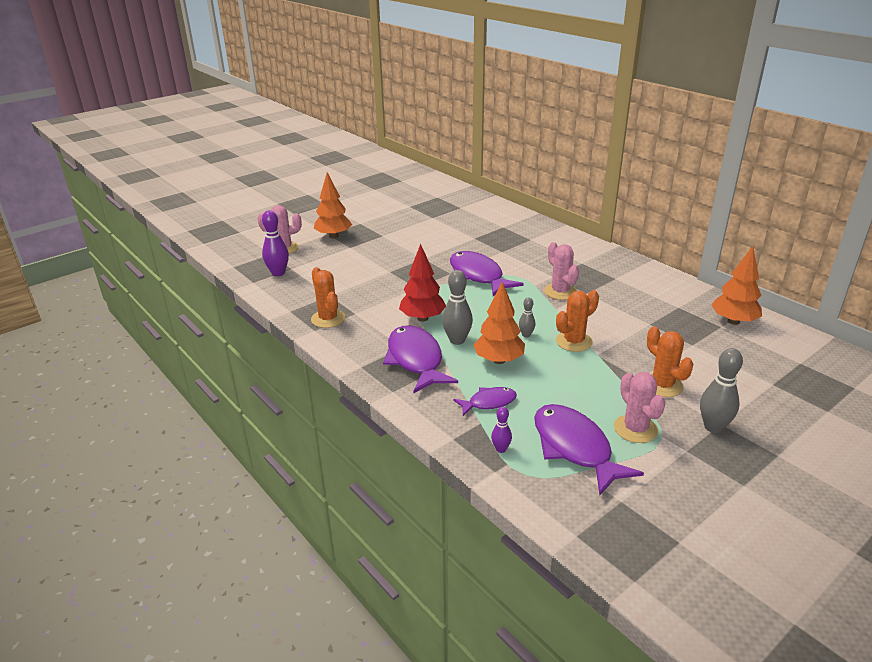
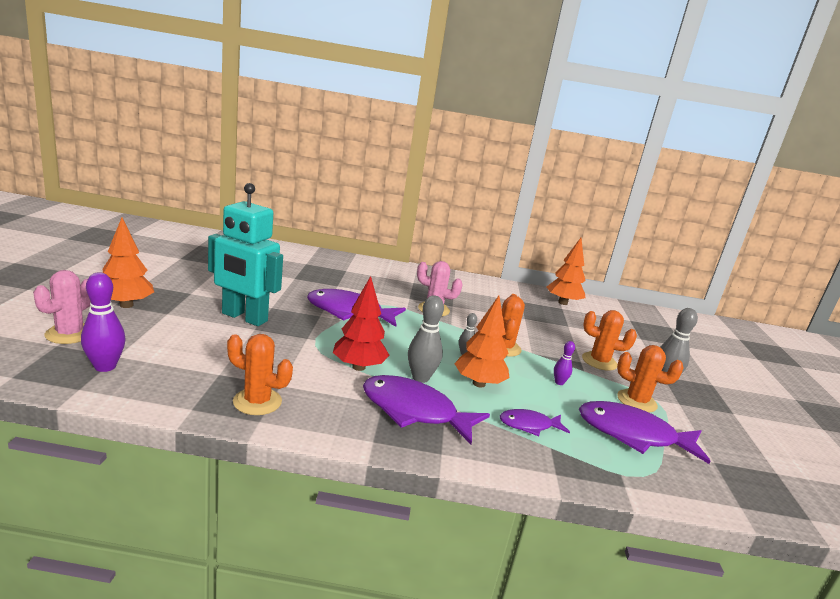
camera: 50 degrees left, 10 degrees down
purple fish [453,387,517,416] -> purple fish turned 120 degrees counterclockwise [500,409,570,436]
purple bowling pin [491,407,512,453] -> purple bowling pin moved to [554,341,575,385]
pink cactus [614,372,666,443] -> orange cactus [617,345,684,413]
none -> turquoise robot [208,183,283,326]

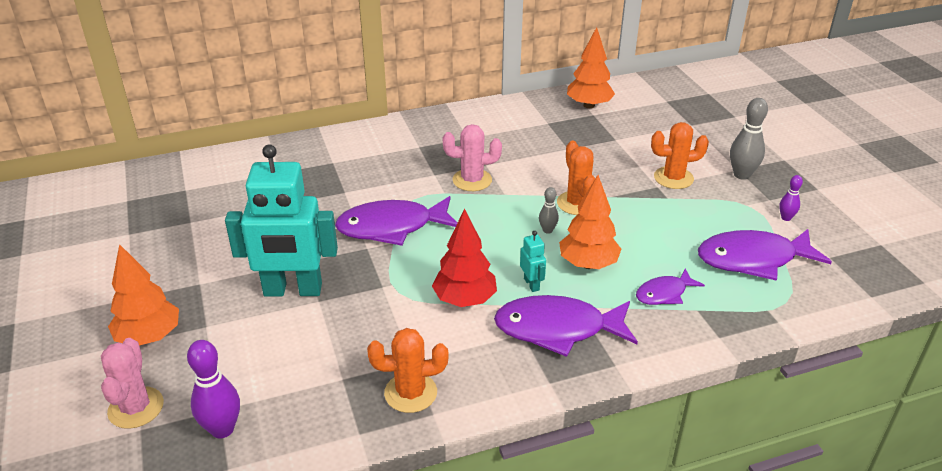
camera: 20 degrees left, 15 degrees up
grey bowling pin [408,295,444,383] -> turquoise robot [520,231,546,292]
purple bowling pin [554,341,575,385] -> purple bowling pin moved to [779,175,803,221]
orange cactus [617,345,684,413] -> none

